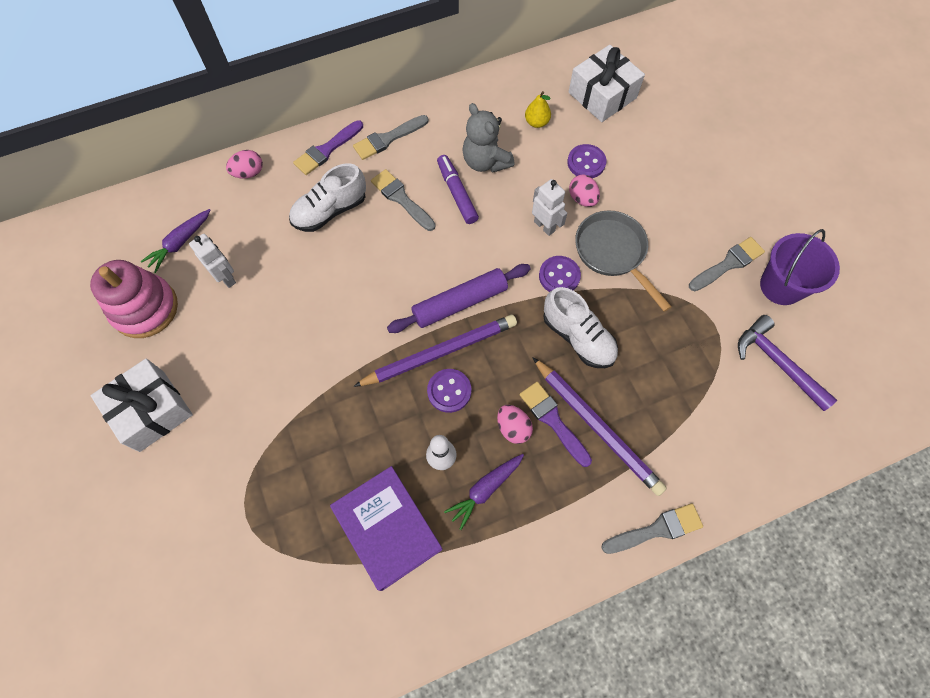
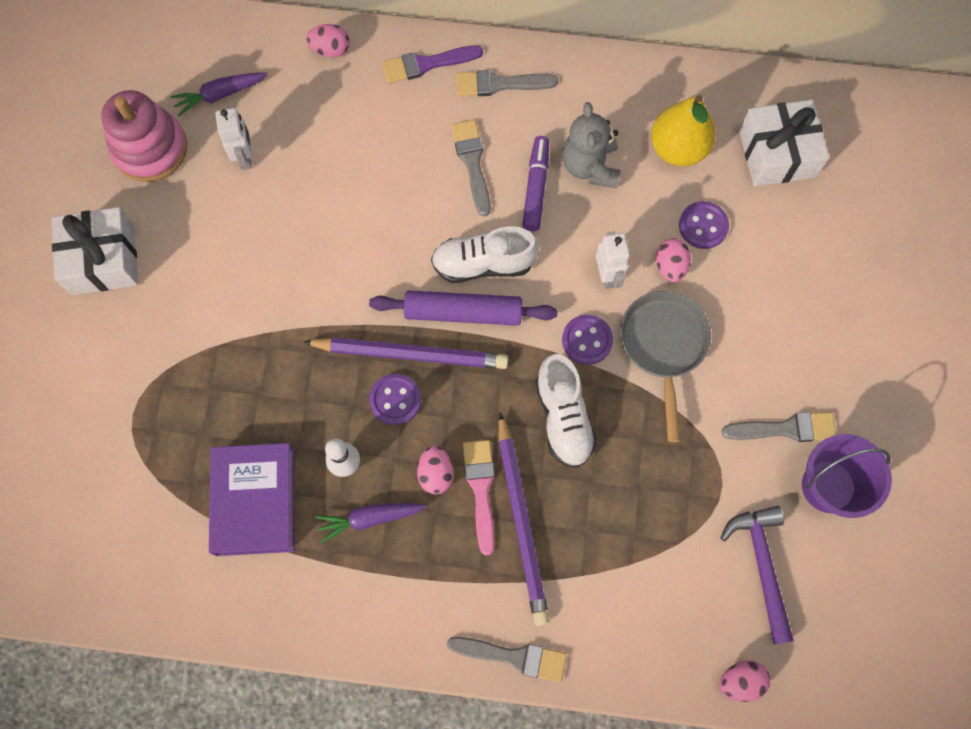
camera: 30 degrees right, 5 degrees up
white shoe [289,163,366,232] -> white shoe moved to [431,226,539,283]
purple brush [520,382,592,467] -> pink brush [463,440,494,555]
yellow pear [525,91,551,128] -> yellow pear [651,95,716,166], size x1.88
none -> pink egg [720,661,770,702]

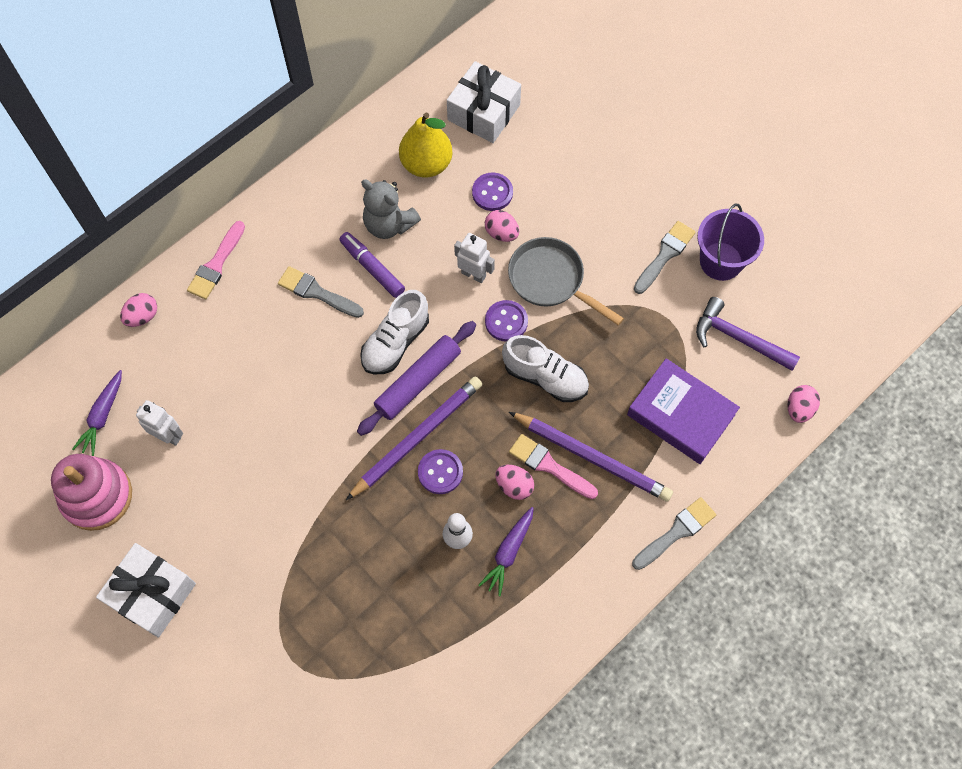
camera: 50 degrees left, 5 degrees down
purple book [209,443,295,556] -> purple book moved to [627,358,740,464]
purple brush [382,45,483,83] -> pink brush [187,221,245,300]
grey brush [456,70,558,96] -> none

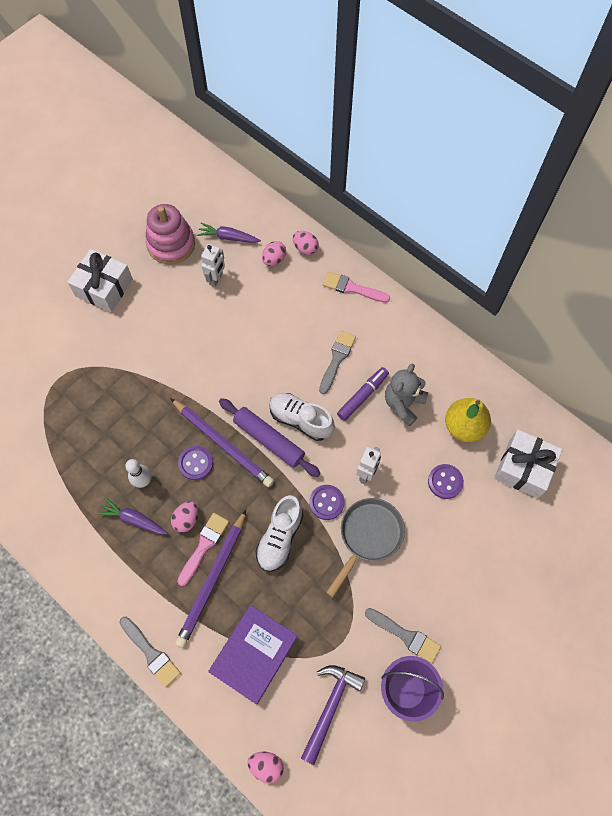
camera: 85 degrees right, 0 degrees up
pink egg [485,210,519,242] -> pink egg moved to [262,241,286,266]

